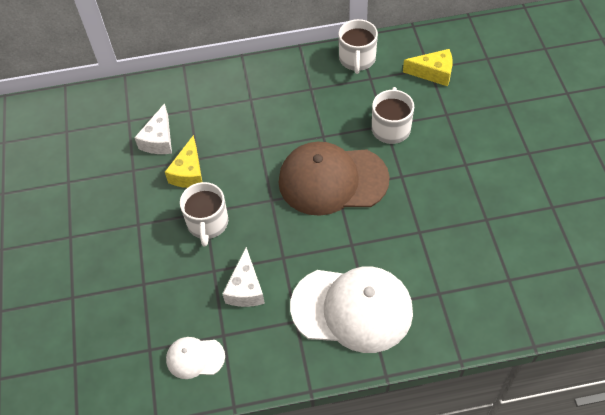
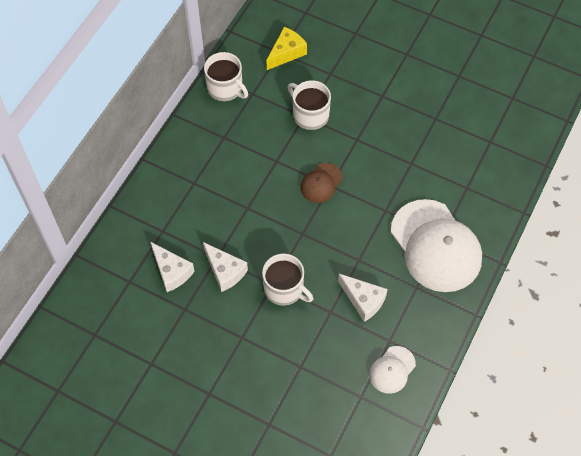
camera: 55 degrees left, 5 degrees up
yellow cheese [165,135,202,188] -> white cheese [203,242,248,292]
brown cap [278,142,390,216] -> brown cap [300,163,343,203], size x0.47
white cap [290,266,413,353] -> white cap turned 105 degrees clockwise [391,199,482,292]

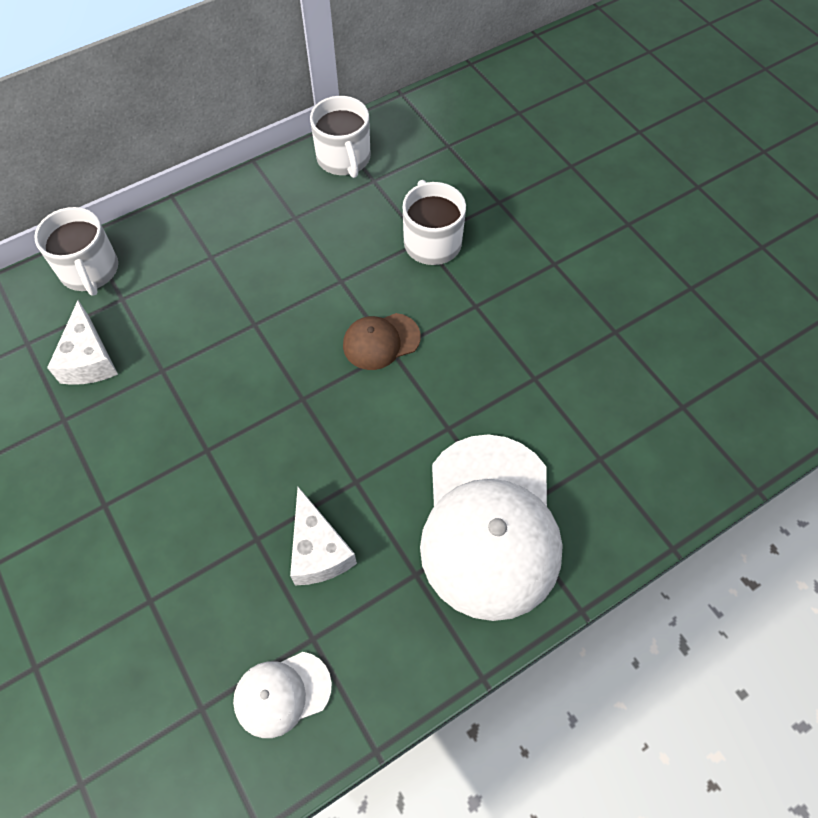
camera: 30 degrees right, 0 degrees up
white cheese [203,242,248,292] -> none
white mug [262,253,313,306] -> white mug moved to [34,207,118,296]
yellow cheese [266,27,307,70] -> none

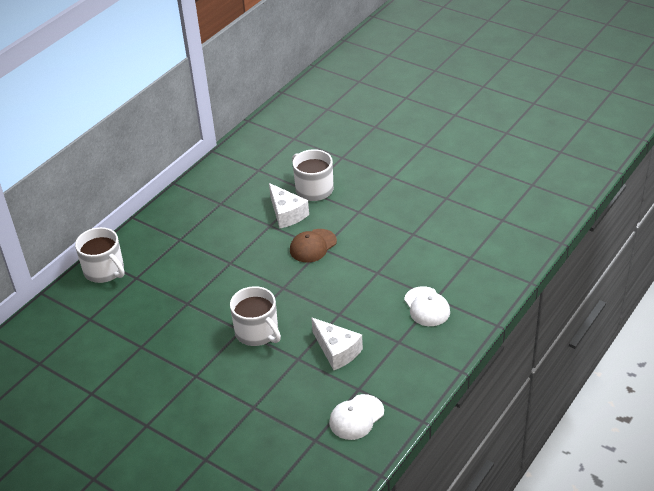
camera: 20 degrees left, 20 degrees down
white cheese [47,300,118,385] -> white cheese moved to [269,183,309,228]
white mug [310,96,370,178] -> white mug moved to [230,286,281,346]
white cap [420,434,563,621] -> white cap [404,286,450,326], size x0.47

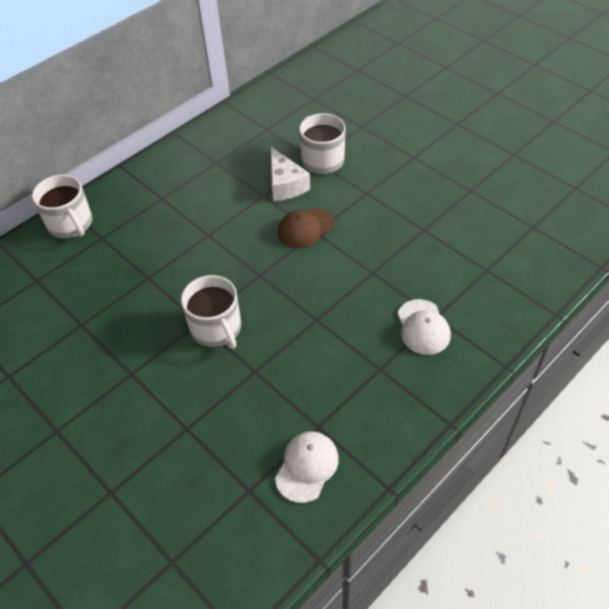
camera: 10 degrees right, 10 degrees up
white cheese [311,318,363,370] -> none
white cap [329,394,384,440] -> white cap turned 150 degrees clockwise [275,432,339,503]

